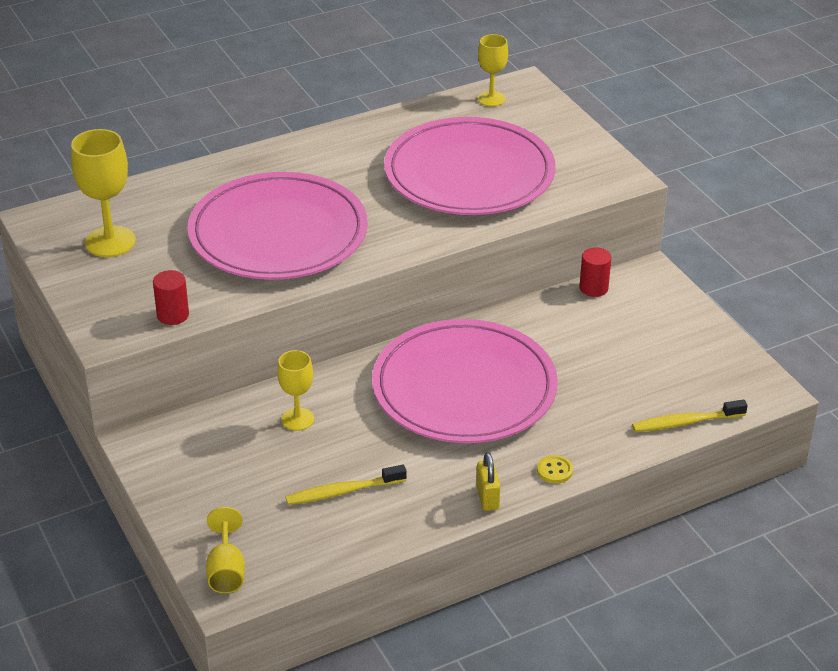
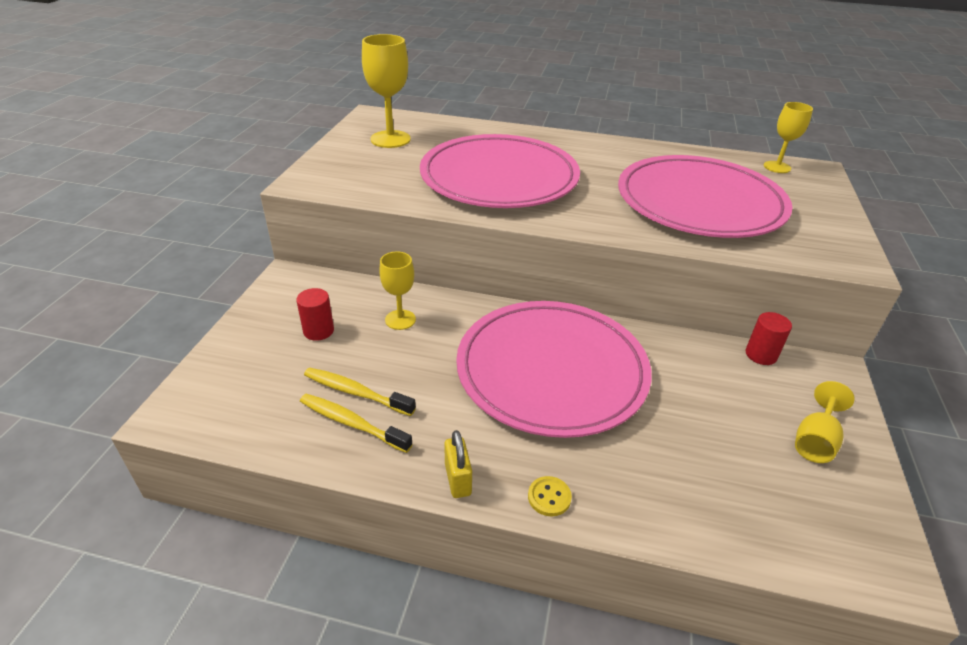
camera: 40 degrees right, 0 degrees up
red cylinder [153,270,189,325] -> red cylinder moved to [296,288,334,341]
yellow goblet [206,507,245,593] -> yellow goblet moved to [795,381,855,463]
yellow padlock [476,452,500,511] -> yellow padlock turned 45 degrees counterclockwise [444,430,472,498]
yellow toothbrush [632,400,748,432] -> yellow toothbrush moved to [300,394,413,453]

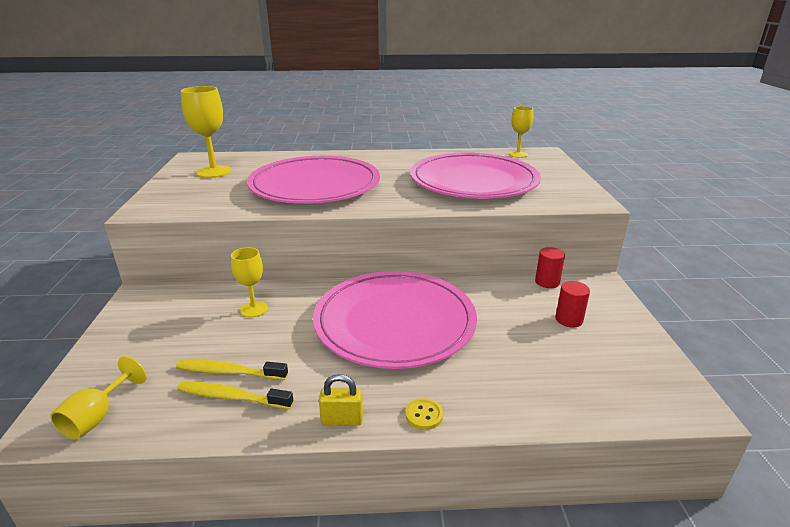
camera: 15 degrees left, 10 degrees down
red cylinder [296,288,334,341] -> red cylinder moved to [555,281,590,328]
yellow padlock [444,430,472,498] -> yellow padlock turned 60 degrees counterclockwise [319,374,363,426]
yellow goblet [795,381,855,463] -> yellow goblet moved to [50,356,147,440]

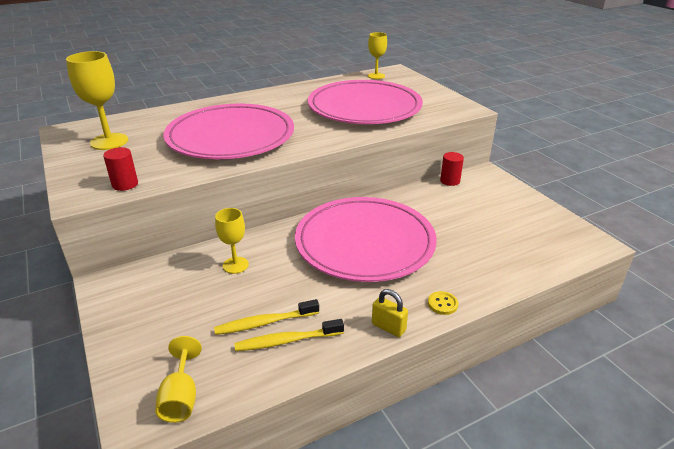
camera: 25 degrees left, 5 degrees up
yellow padlock [319,374,363,426] -> yellow padlock turned 60 degrees clockwise [372,289,408,337]
red cylinder [555,281,590,328] -> red cylinder moved to [103,147,138,191]

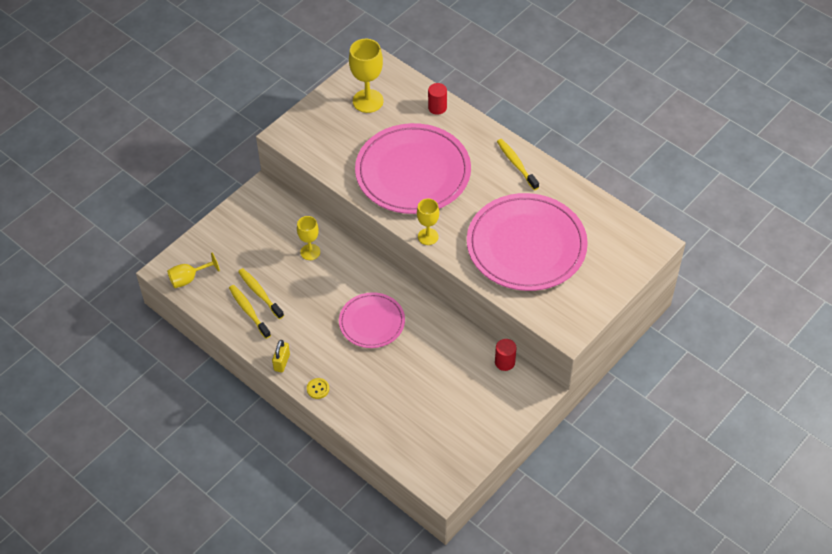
camera: 70 degrees right, 20 degrees up
red cylinder [103,147,138,191] -> red cylinder moved to [428,83,447,115]
pink plate [295,197,437,282] -> pink plate [339,292,405,348], size x0.56
yellow goblet [368,32,387,79] -> yellow goblet moved to [417,199,439,245]
none -> yellow toothbrush [497,139,539,190]

